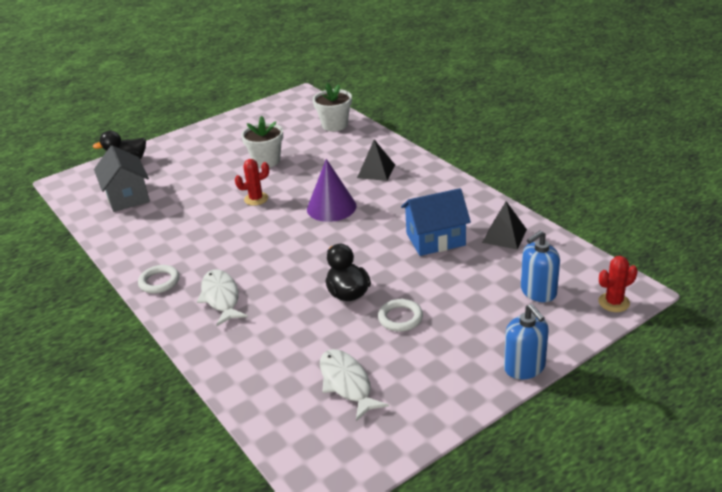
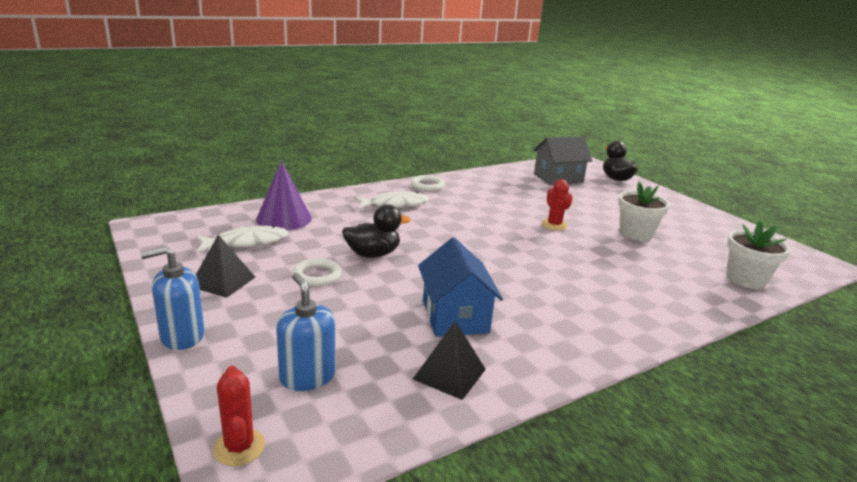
camera: 90 degrees right, 10 degrees down
purple cone [307,159,357,222] -> purple cone moved to [256,161,312,230]
black pyramid [357,139,395,181] -> black pyramid moved to [196,235,255,298]

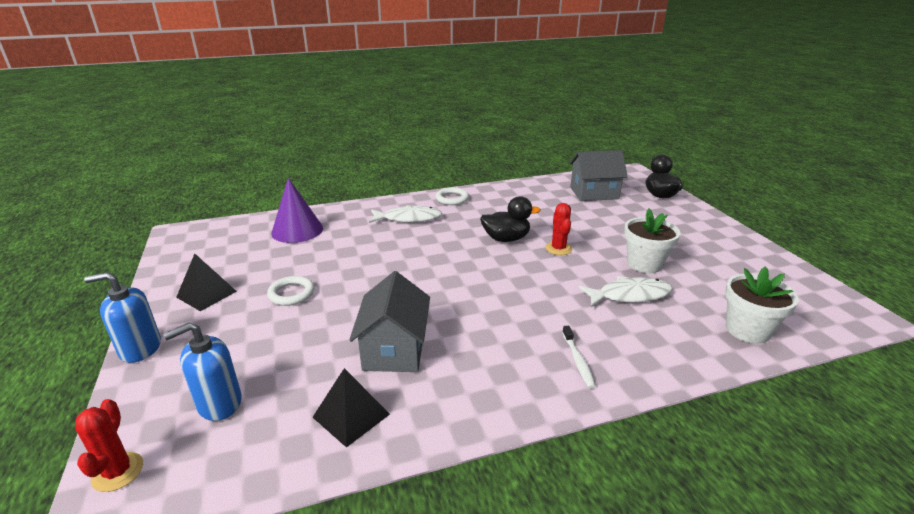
camera: 15 degrees right, 5 degrees up
white fish [195,226,289,252] -> white fish moved to [579,276,673,307]
blue soap dispenser [276,273,336,391] -> blue soap dispenser turned 105 degrees counterclockwise [163,322,242,421]
black duck [342,204,411,258] -> black duck moved to [480,196,541,242]
blue house [418,237,503,337] -> grey house [349,271,430,372]
none -> white toothbrush [562,326,596,389]

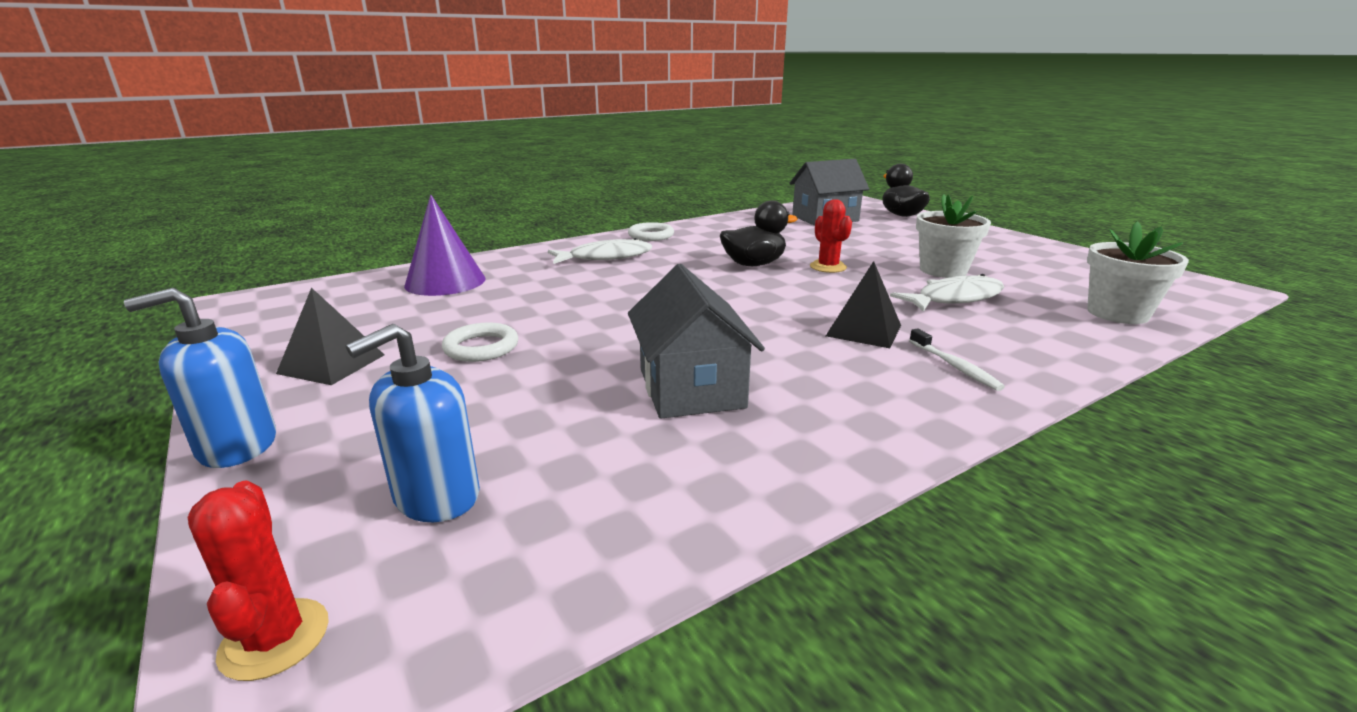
camera: 15 degrees left, 5 degrees down
black pyramid [312,368,390,448] -> black pyramid moved to [826,261,901,348]

